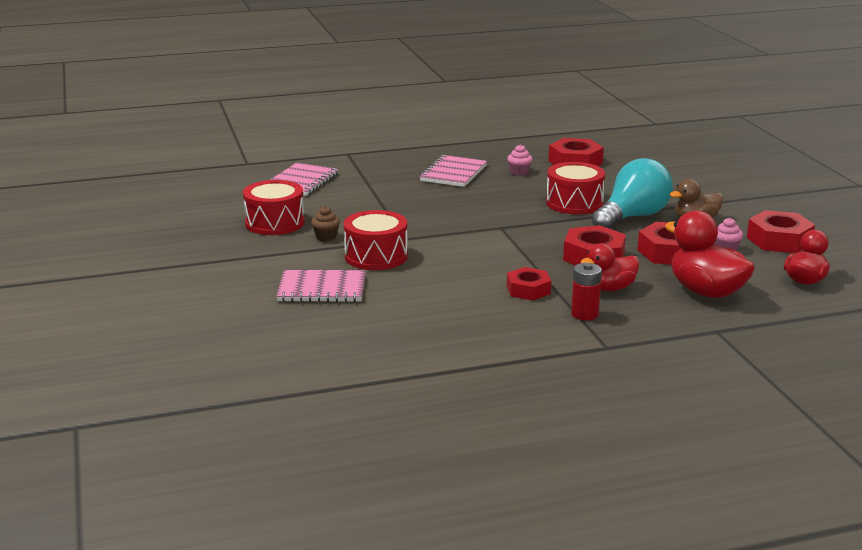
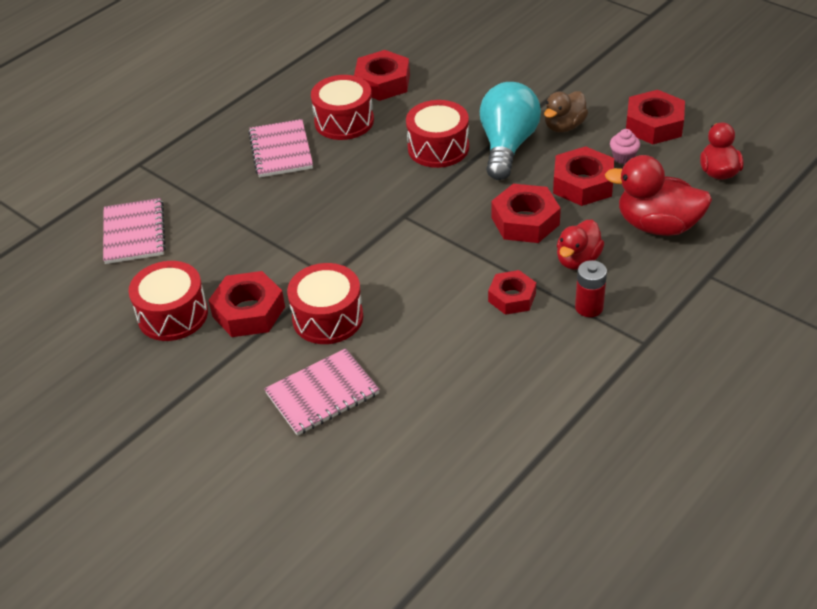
camera: 30 degrees left, 20 degrees up
brown cupcake [311,206,340,241] -> red nut [208,271,285,337]
pink cupcake [507,144,533,176] -> red drum [311,75,374,140]

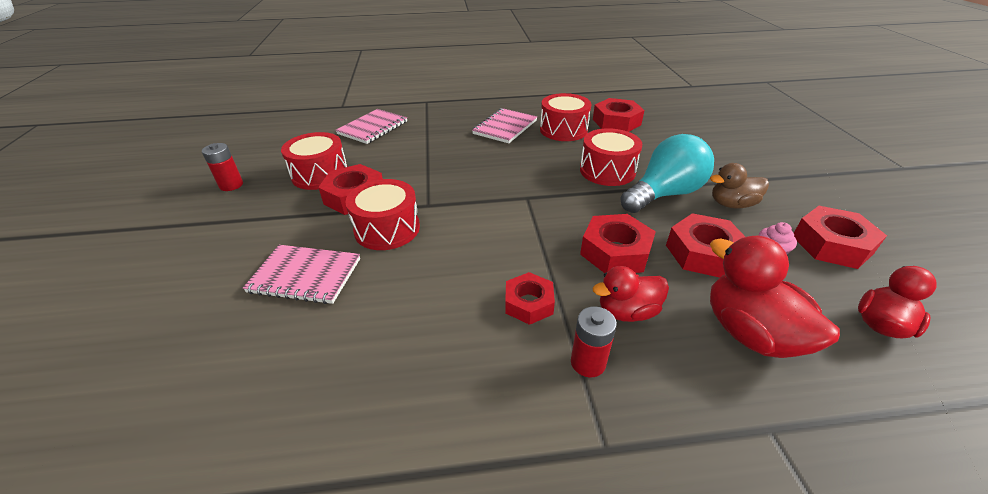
camera: 40 degrees right, 5 degrees down
none -> red battery [202,143,243,191]

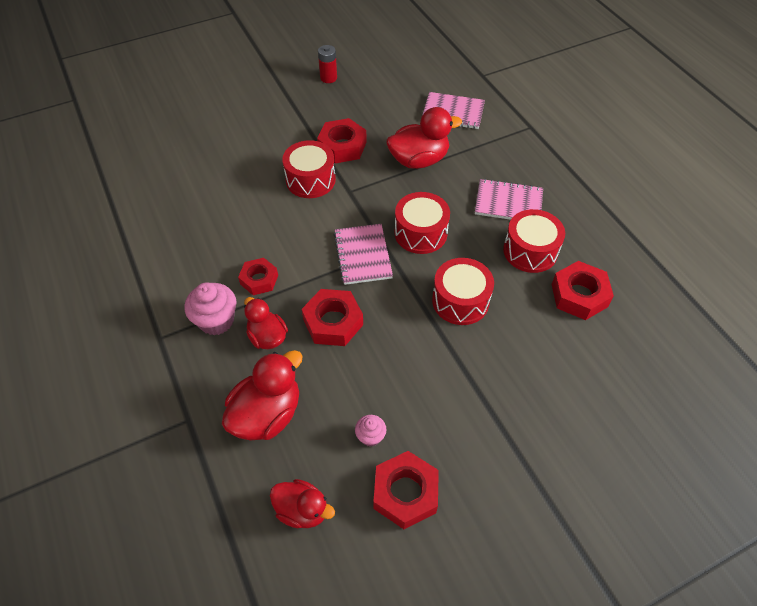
camera: 70 degrees right, 15 degrees up
pink notebook [243,245,360,304] -> pink notebook moved to [334,224,393,285]
red drum [281,132,347,190] -> red drum moved to [394,192,450,254]
red battery [571,306,617,377] -> pink cupcake [184,282,237,335]
turquoise light bulb [620,134,714,213] -> none
red nut [666,213,745,278] -> none
brown duck [710,163,769,208] -> none
none -> red duck [386,107,462,169]

